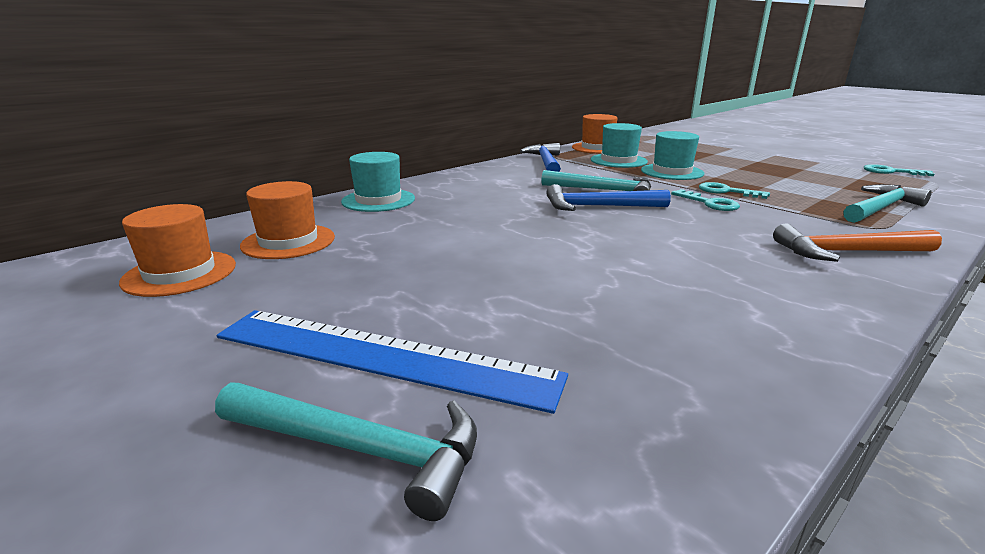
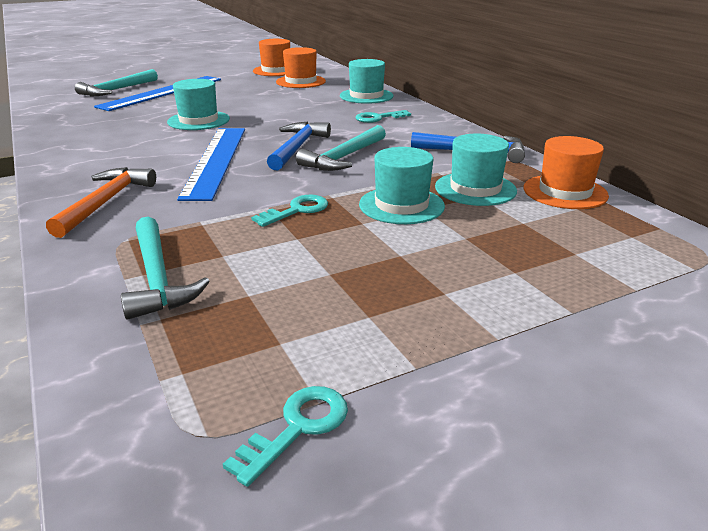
camera: 105 degrees right, 5 degrees up
turquoise key [671,189,740,211] -> turquoise key moved to [356,110,411,123]
none -> turquoise hat [167,79,230,130]
none -> blue ruler [177,128,245,201]

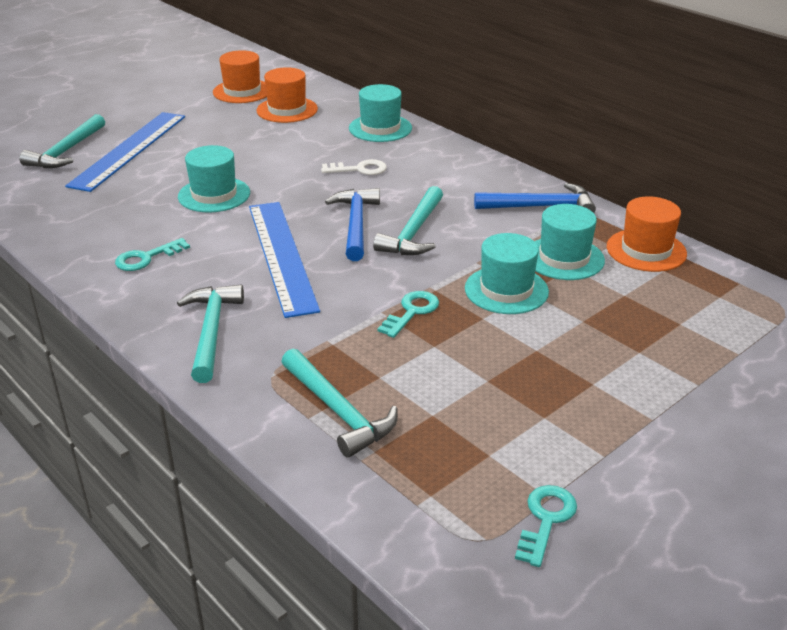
camera: 15 degrees left, 5 degrees up
orange hammer [46,167,156,238] -> turquoise hammer [177,285,244,383]
turquoise key [356,110,411,123] -> turquoise key moved to [115,238,190,271]
none -> white key [321,159,387,175]

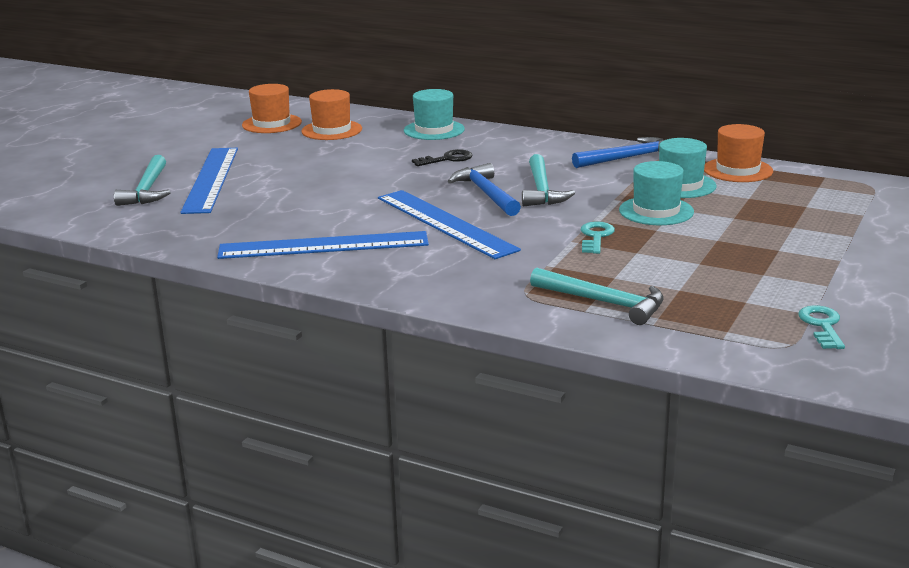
camera: 20 degrees left, 10 degrees down
turquoise key [115,238,190,271] -> blue ruler [217,231,429,259]
turquoise hammer [177,285,244,383] -> none
turquoise hat [178,145,250,212] -> none
white key [321,159,387,175] -> black key [412,149,472,166]

